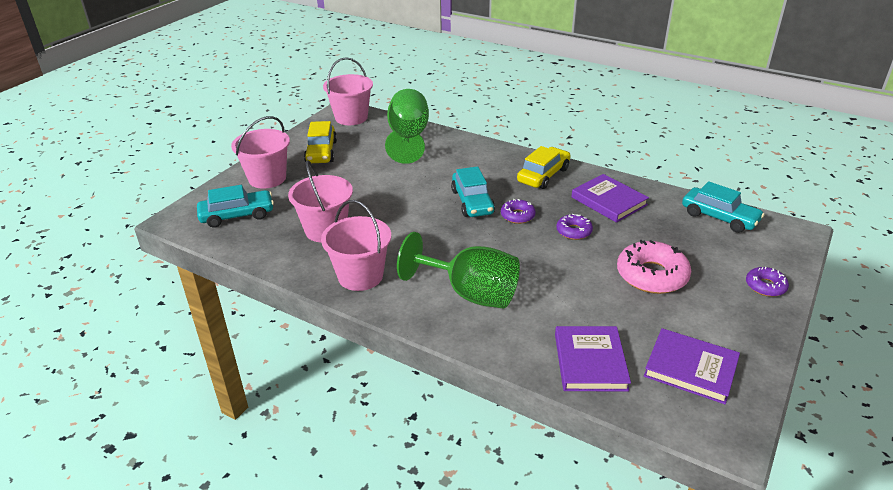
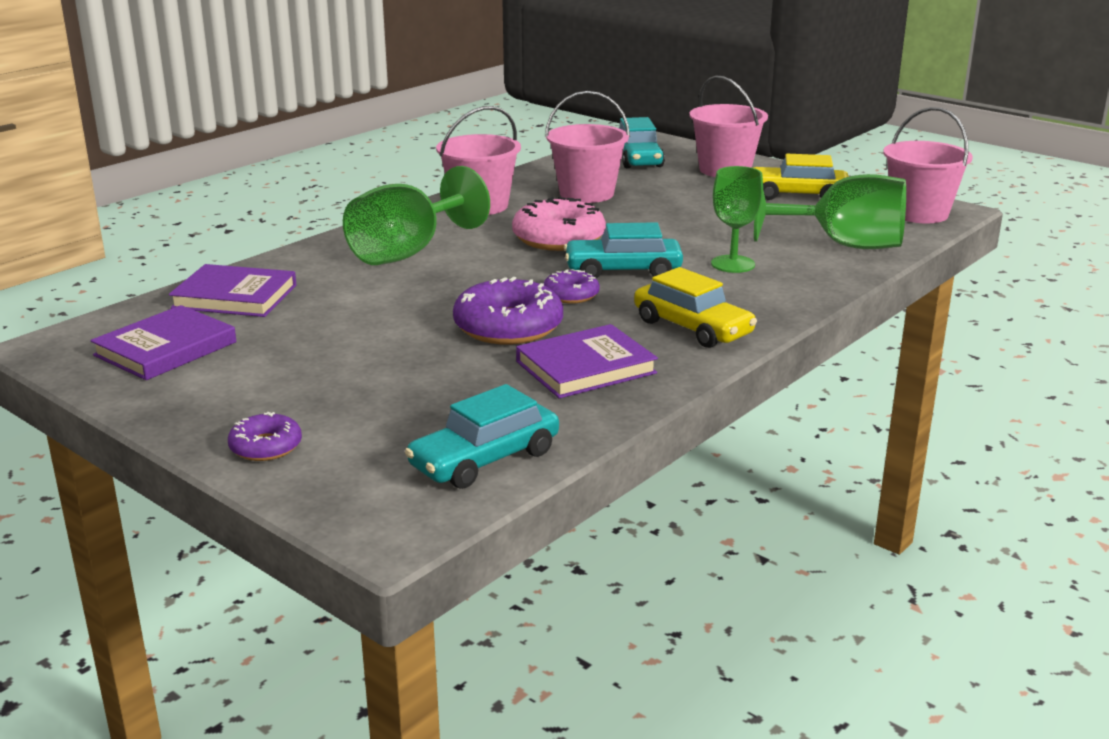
camera: 100 degrees right, 10 degrees down
purple donut [556,214,593,240] -> purple donut [453,277,563,344], size x1.83
pink donut [617,240,691,294] -> pink donut moved to [512,197,606,251]
none -> green goblet [711,166,763,273]

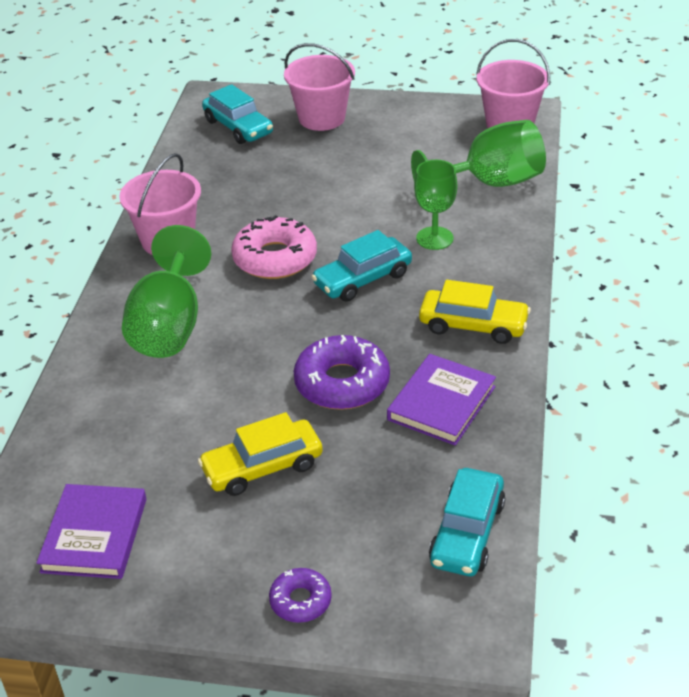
camera: 30 degrees left, 15 degrees up
purple book [169,264,296,317] -> none
purple donut [543,269,600,304] -> none
pink bucket [545,91,630,203] -> none
yellow car [753,154,848,200] -> yellow car moved to [198,412,323,496]

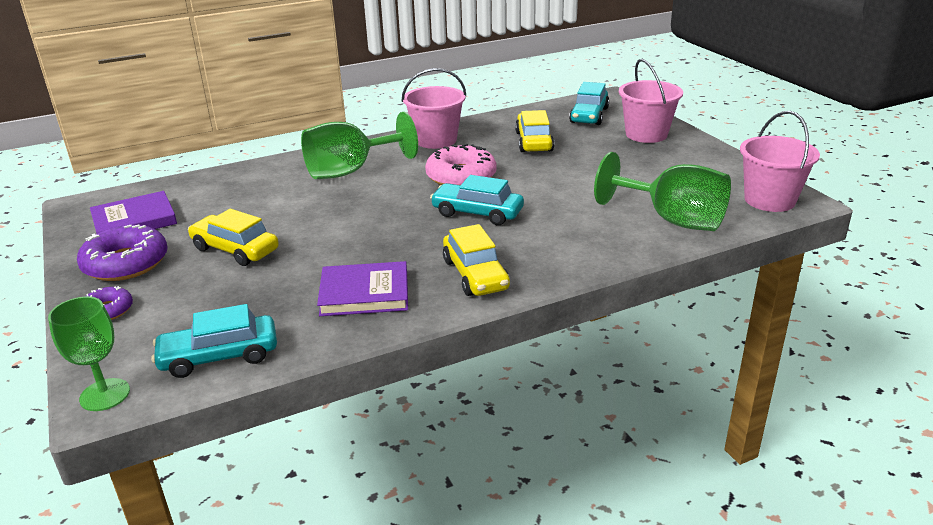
camera: 55 degrees right, 10 degrees down
purple donut [294,335,390,410] -> purple donut moved to [77,225,168,281]
green goblet [414,160,457,250] -> green goblet moved to [48,297,130,411]
none -> yellow car [515,110,554,152]

